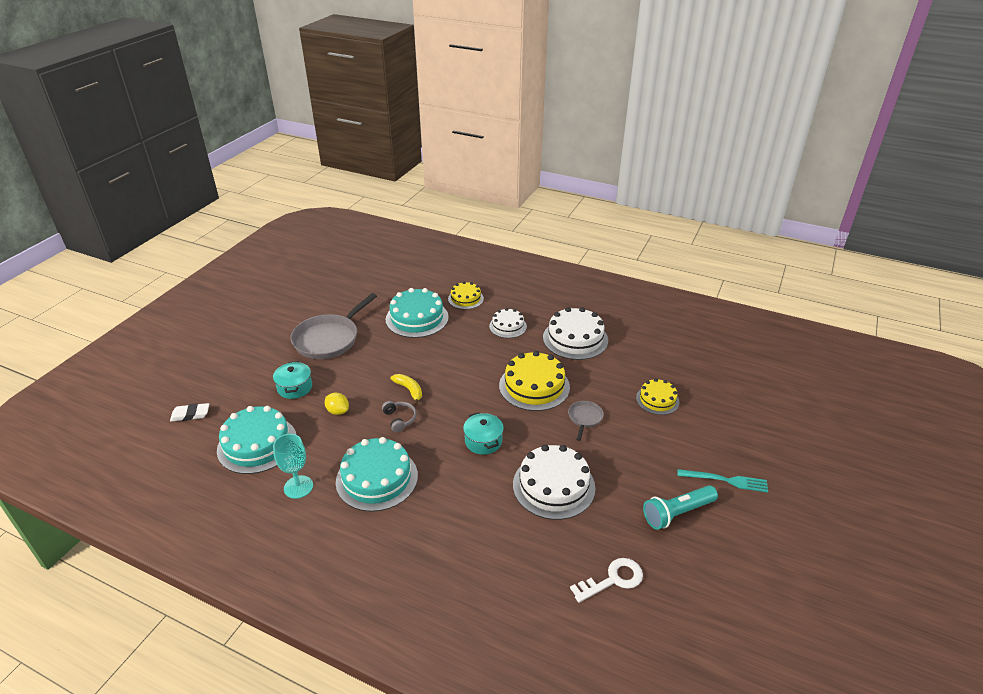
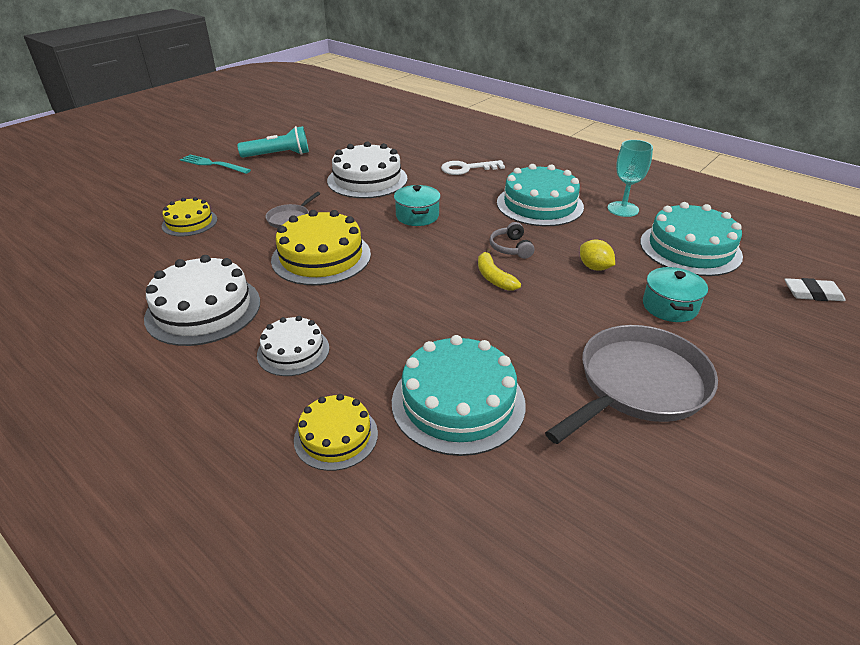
camera: 165 degrees left, 0 degrees up
white key [570,558,643,603] -> white key moved to [441,160,505,175]

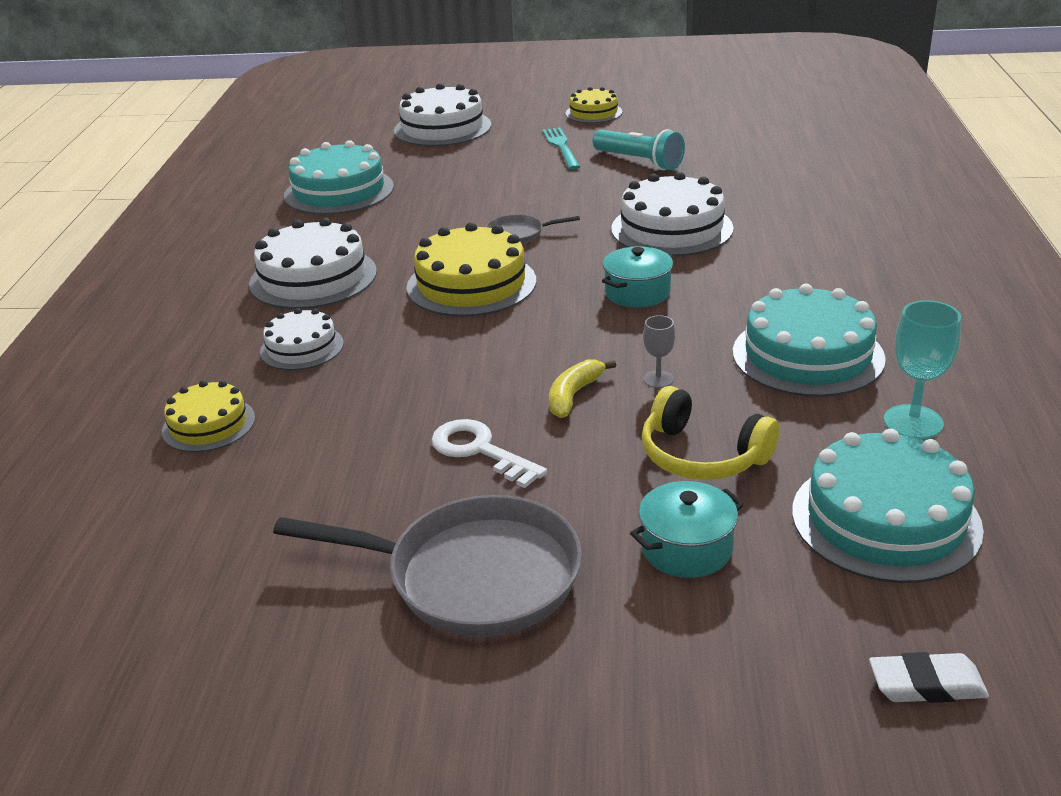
camera: 55 degrees right, 5 degrees down
yellow cake [162,197,217,236] -> yellow cake moved to [566,87,622,123]
turquoise cake [392,335,526,456] -> turquoise cake moved to [284,140,394,215]
white key [441,160,505,175] -> white key moved to [432,419,547,488]
grey headphones [489,222,535,259] -> grey goblet [643,315,675,388]
yellow lemon [580,239,615,271] -> yellow headphones [642,386,780,480]
white eraser [785,278,846,301] -> white eraser turned 60 degrees counterclockwise [869,652,989,703]
none -> white cake [394,83,491,147]

